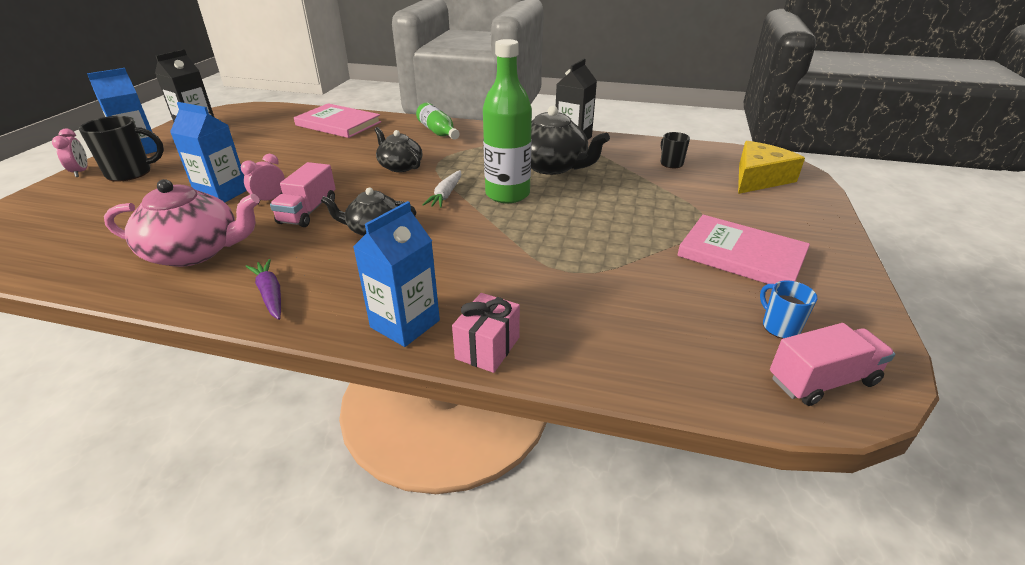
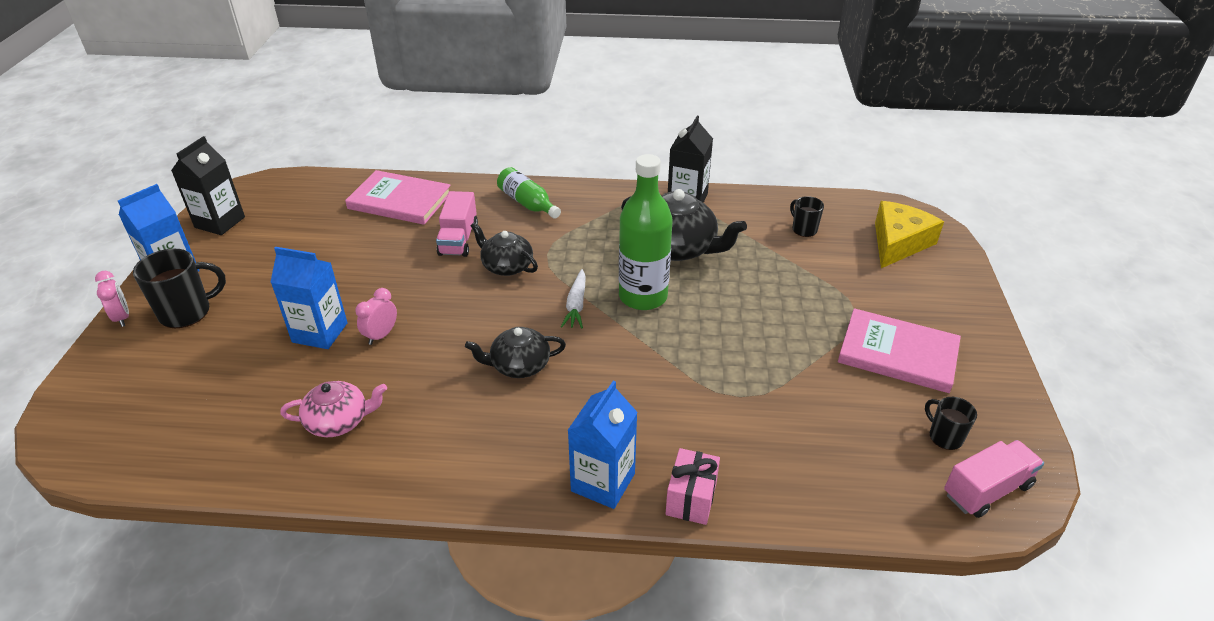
camera: 10 degrees left, 5 degrees up
pink teapot [104,179,260,267] -> pink teapot [280,381,387,437], size x0.62
purple carrot [245,259,281,320] -> none
pink truck [270,162,336,227] -> pink truck moved to [436,191,478,257]
blue mug [760,280,818,339] -> black mug [925,397,977,450]

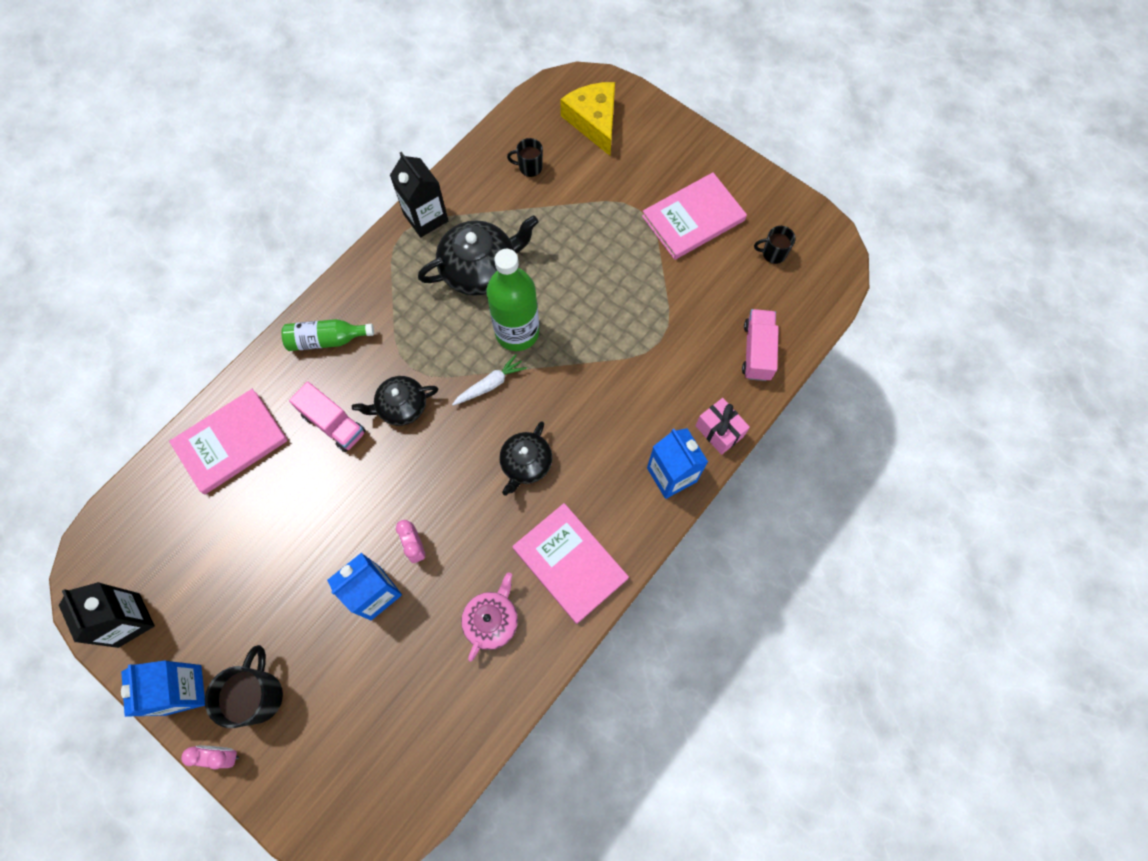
camera: 55 degrees left, 30 degrees up
white carrot [561,269,586,328] -> white carrot turned 75 degrees counterclockwise [452,354,527,406]
pink truck [944,440,1044,518] -> pink truck moved to [742,309,779,381]
none -> pink book [513,503,629,624]

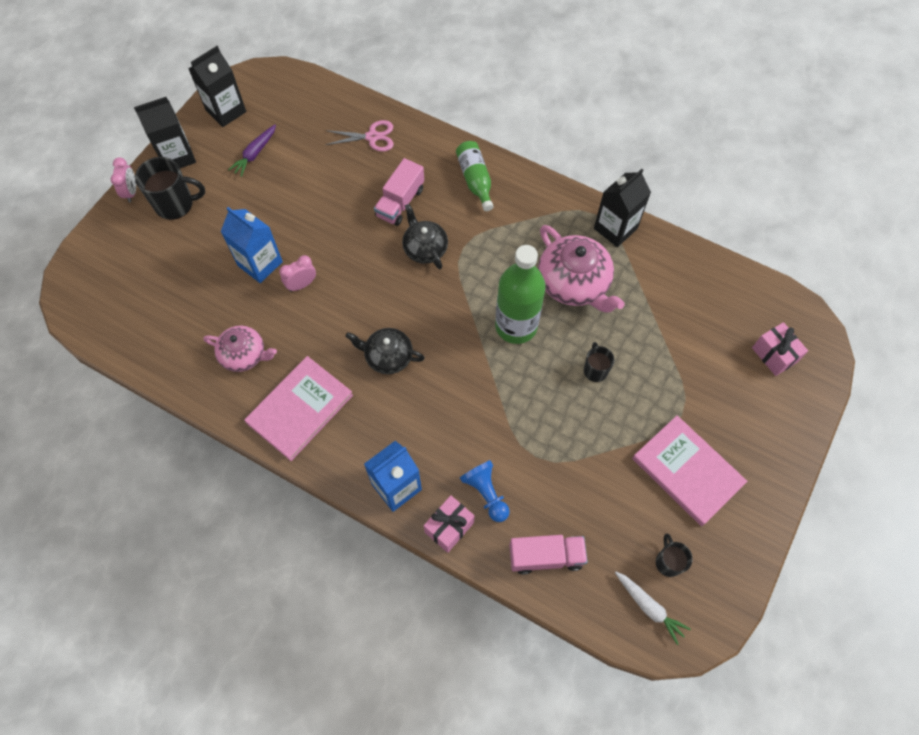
camera: 80 degrees right, 5 degrees down
blue carton [121,660,205,717] -> black carton [134,97,196,168]
pink book [169,389,288,494] -> pink scissors [325,120,393,152]
black teapot [418,215,539,296] -> pink teapot [538,225,625,313]
white carrot [452,354,527,406] -> white carrot moved to [615,572,691,645]
black mug [507,138,543,177] -> black mug moved to [584,342,615,382]
yellow cheese [560,82,615,156] -> pink gift [752,322,808,376]
none -> purple carrot [228,124,276,177]
none -> blue pawn [460,460,510,522]

